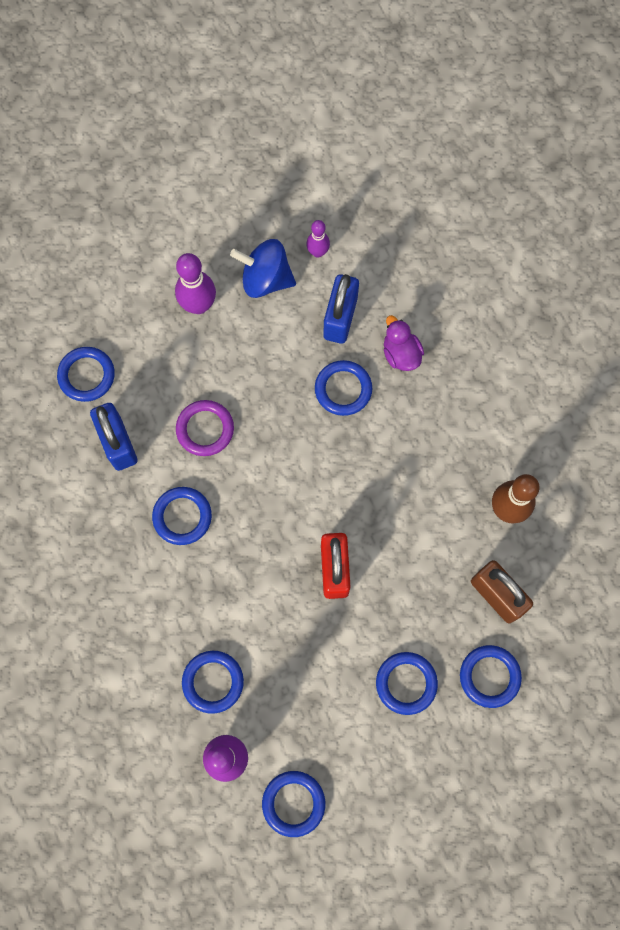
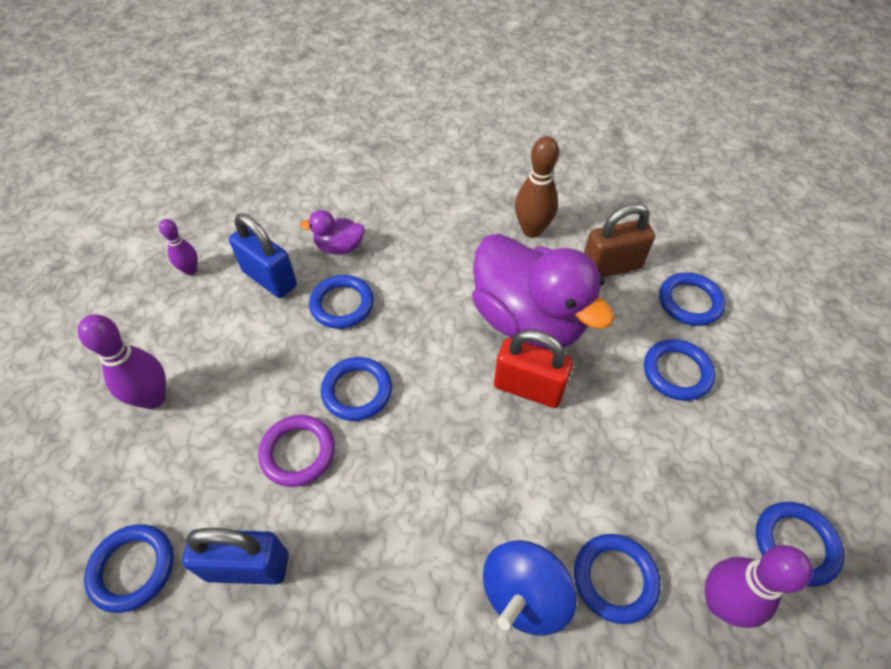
camera: 65 degrees left, 20 degrees down
blue ring [152,487,212,545] -> blue ring moved to [321,357,392,421]
blue spinning top [230,239,296,298] -> blue spinning top moved to [483,540,577,636]
none -> purple duck [472,234,614,350]

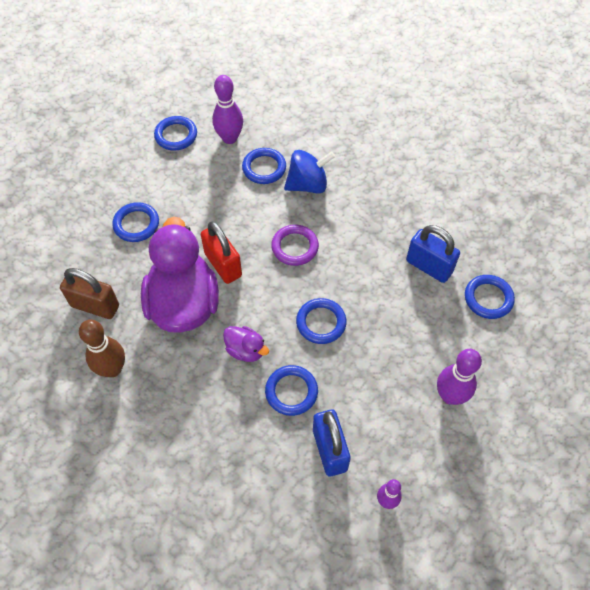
camera: 145 degrees left, 5 degrees up
purple ring [258,415,335,487] -> purple ring moved to [271,225,319,266]
purple duck [300,210,365,255] -> purple duck moved to [223,326,269,362]
blue ring [659,272,726,326] -> none

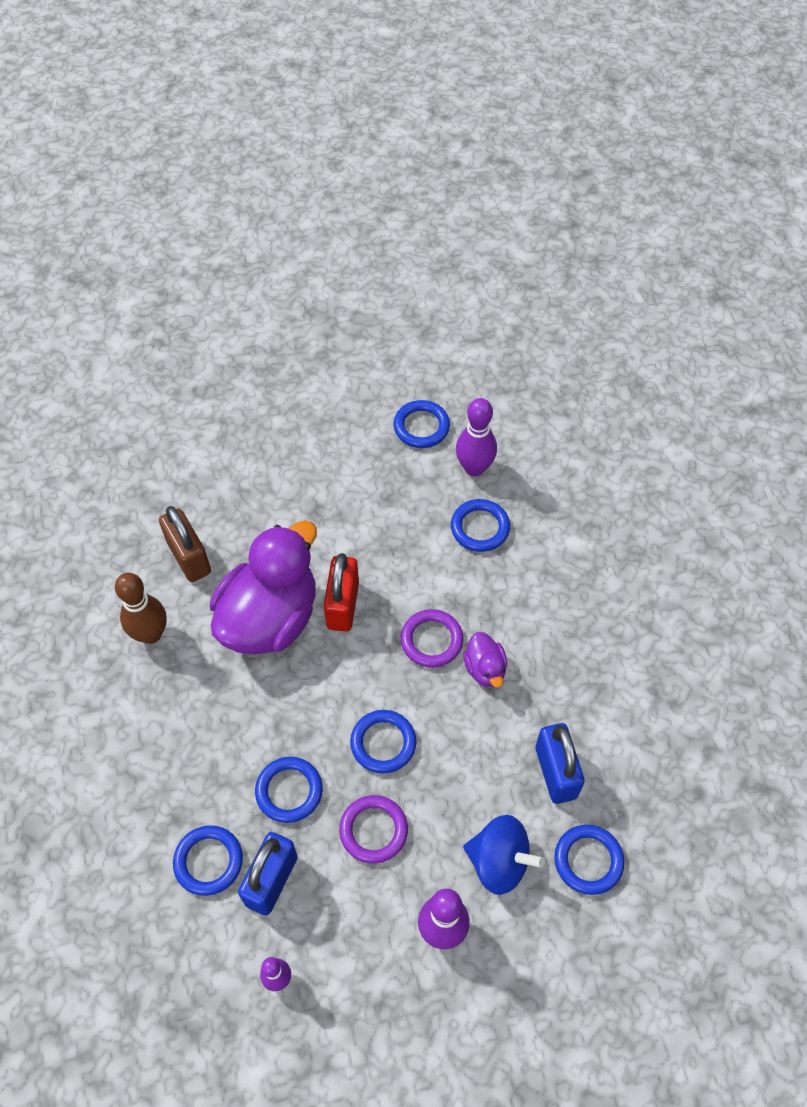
camera: 40 degrees right, 0 degrees up
blue ring [112,202,159,242] -> blue ring moved to [173,825,243,896]
purple duck [223,326,269,362] -> purple duck moved to [463,632,507,688]
blue spinning top [284,150,335,194] -> blue spinning top moved to [463,815,545,895]
none -> purple ring [339,795,408,864]

